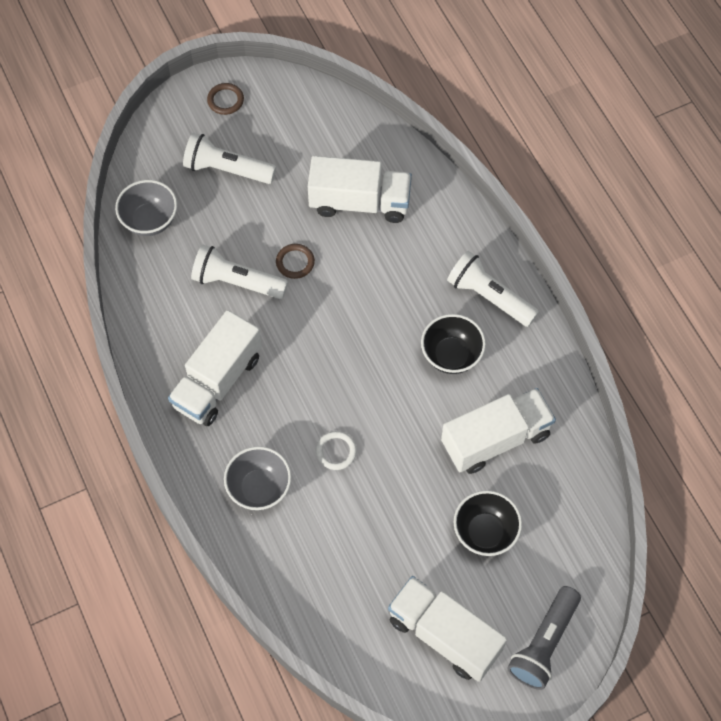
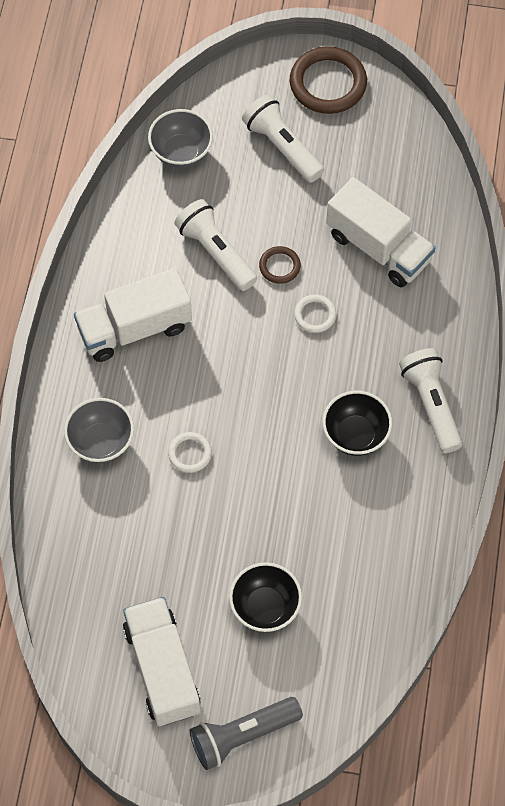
camera: 35 degrees right, 0 degrees up
brown ring [207,83,244,115] -> brown ring [290,46,367,114], size x1.95
white truck [441,388,556,474] -> none
none -> white ring [294,295,336,333]

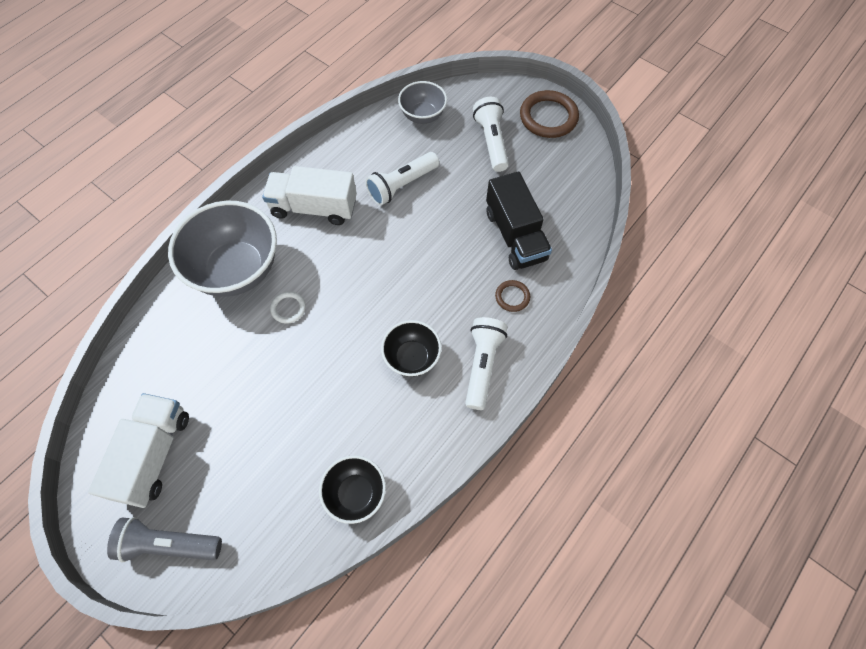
camera: 30 degrees right, 0 degrees up
grey bowl [64,398,134,463] -> grey bowl [168,201,277,297], size x1.85
white flashlight [175,199,257,291] -> white flashlight turned 120 degrees counterclockwise [365,152,439,206]
black bowl [229,562,302,632] -> black bowl moved to [319,455,386,524]
brown ring [259,246,301,284] -> brown ring moved to [495,280,530,312]
white ring [294,295,336,333] -> none
white truck [326,177,436,287] -> black truck [486,172,552,270]

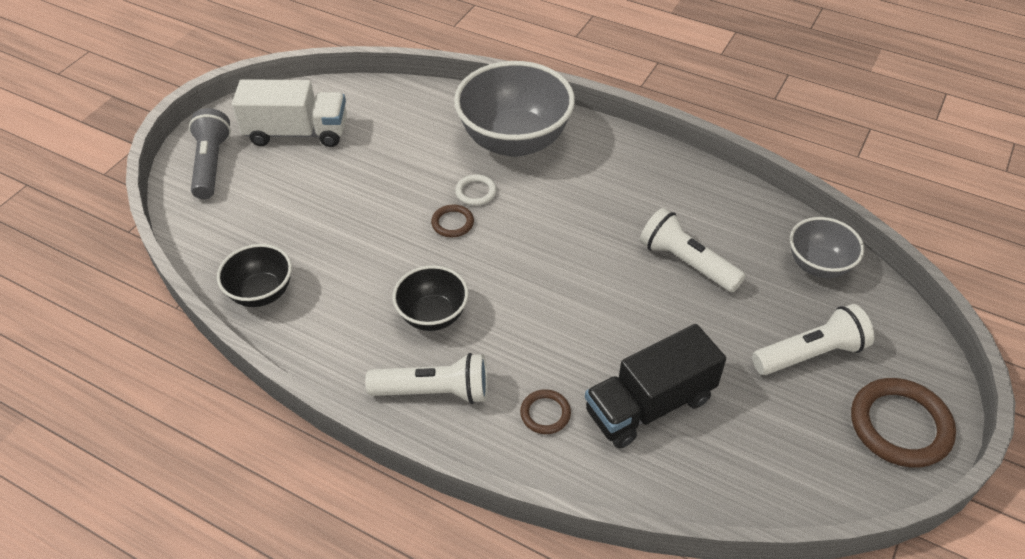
camera: 80 degrees right, 15 degrees down
white truck [262,166,357,225] -> none
none -> brown ring [431,204,474,237]

